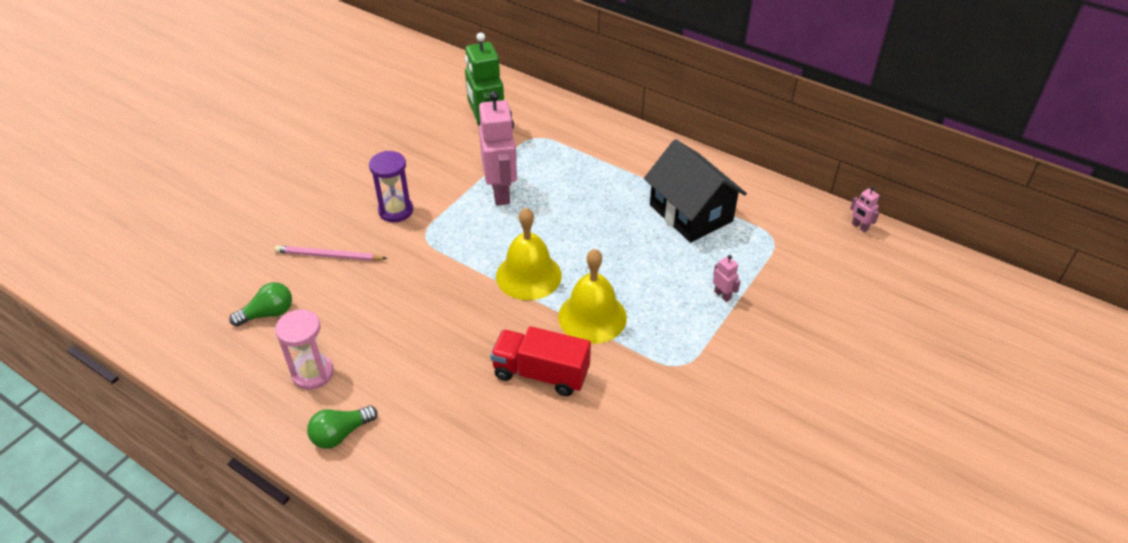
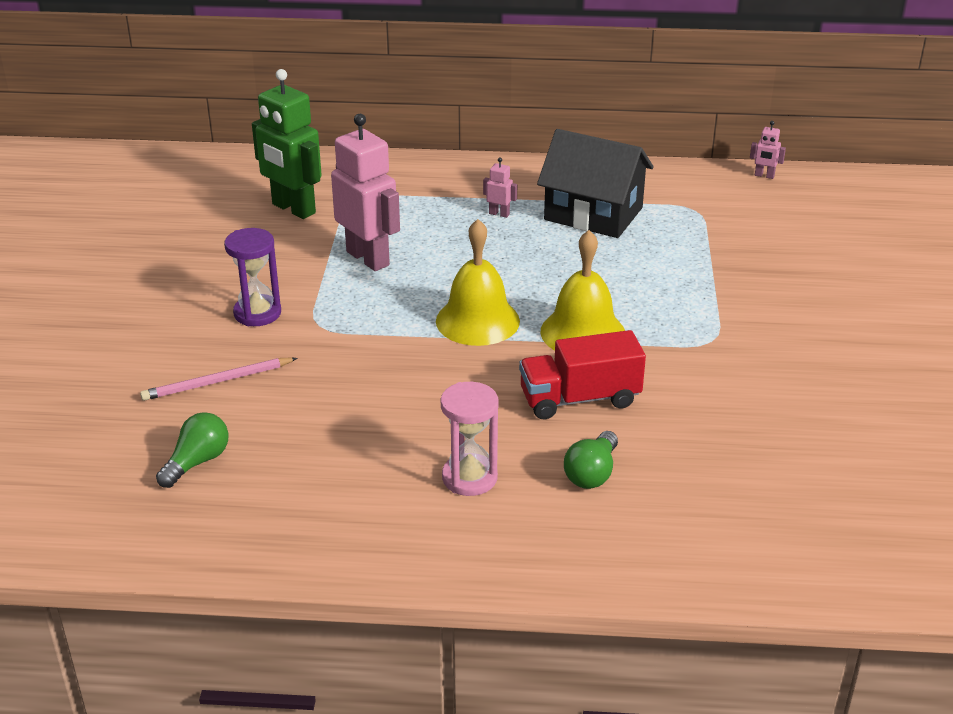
camera: 30 degrees left, 10 degrees down
pink hourglass [275,309,334,390] -> pink hourglass moved to [441,382,499,496]
green light bulb [307,406,378,449] -> green light bulb moved to [564,431,618,489]
pink robot [713,255,740,302] -> pink robot moved to [483,158,517,218]

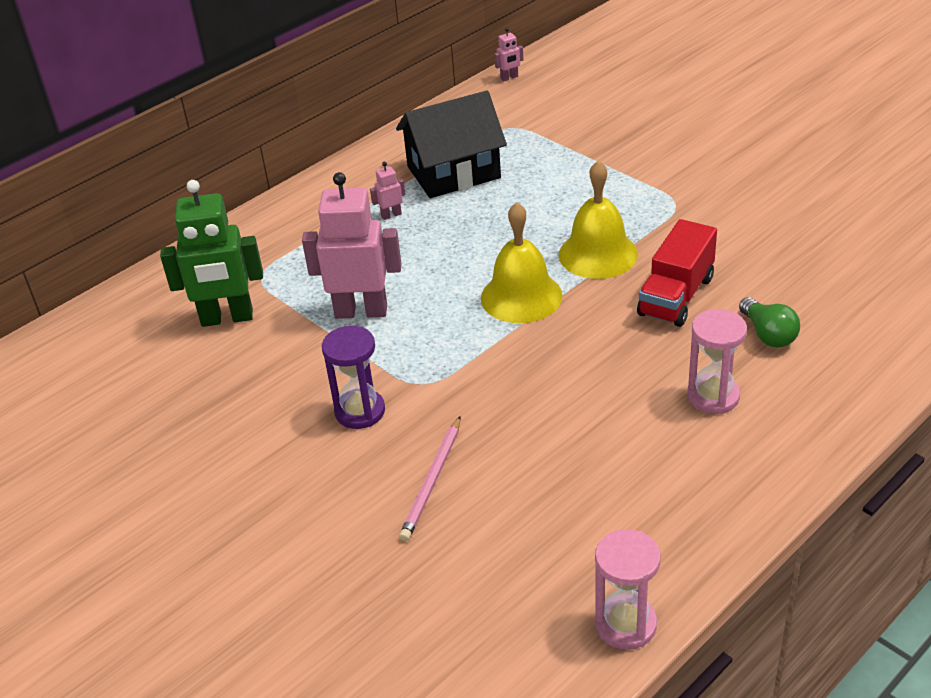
camera: 45 degrees left, 5 degrees up
green light bulb [156,412,229,488] -> none
none -> pink hourglass [595,529,661,650]

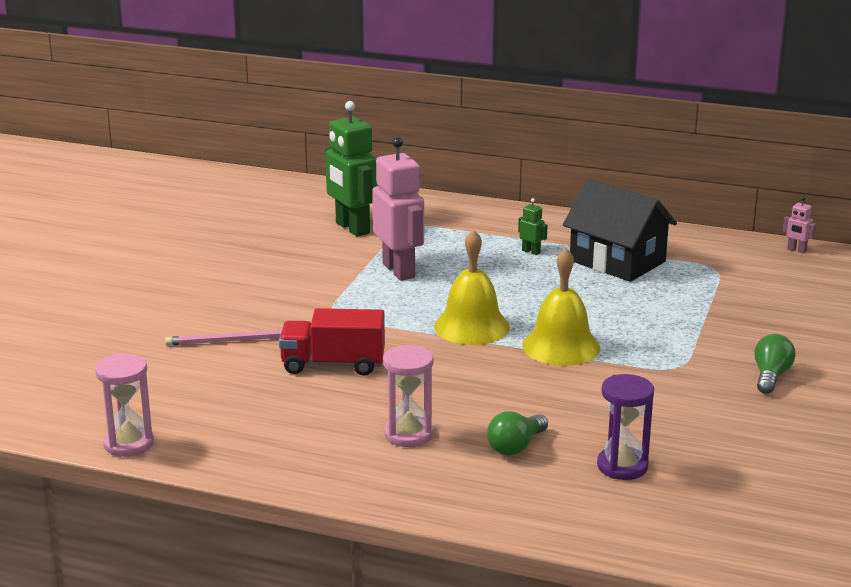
camera: 60 degrees right, 15 degrees down
purple hourglass [322,326,385,429] -> purple hourglass moved to [597,374,654,480]
pink robot [370,162,406,220] -> green robot [518,198,548,255]
red truck [637,219,717,327] -> red truck moved to [279,308,385,376]
none -> green light bulb [754,334,796,394]

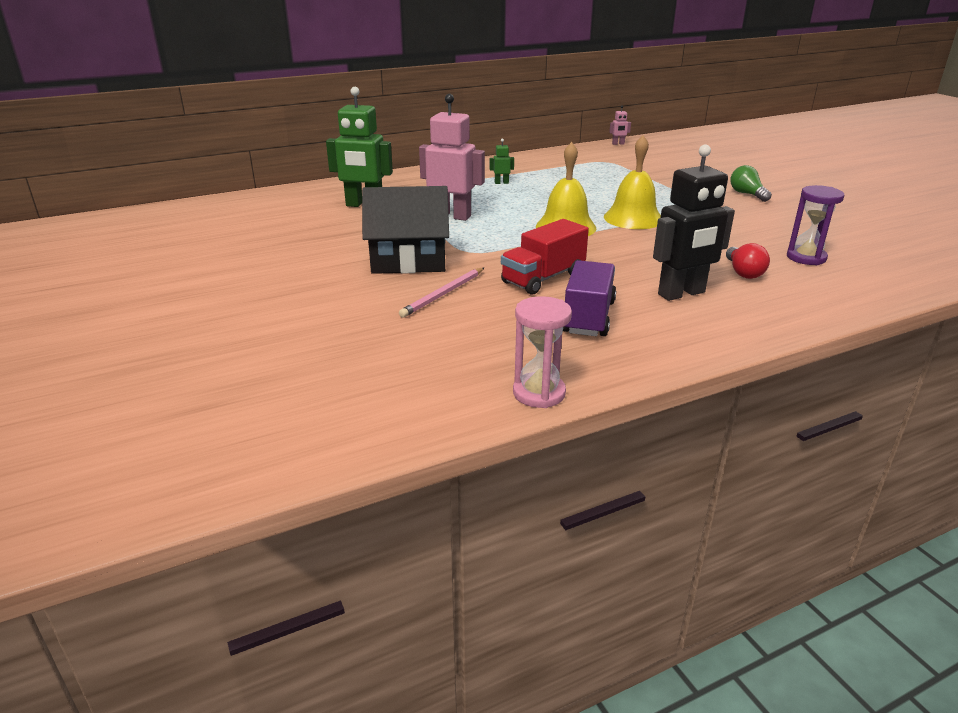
camera: 45 degrees left, 5 degrees up
pink hourglass [383,345,433,447] -> black robot [653,144,735,301]
green light bulb [487,411,548,456] -> red light bulb [726,243,770,279]
black house [563,178,677,282] -> black house moved to [362,186,449,274]
none -> purple truck [563,260,616,336]

